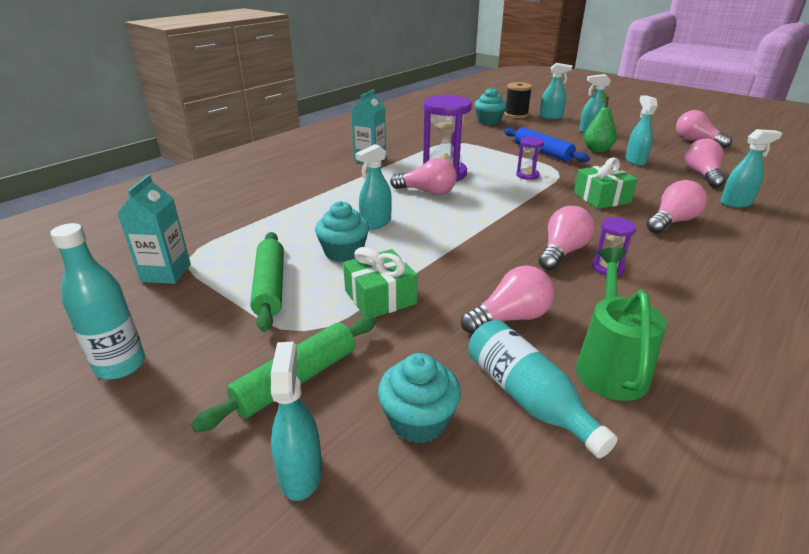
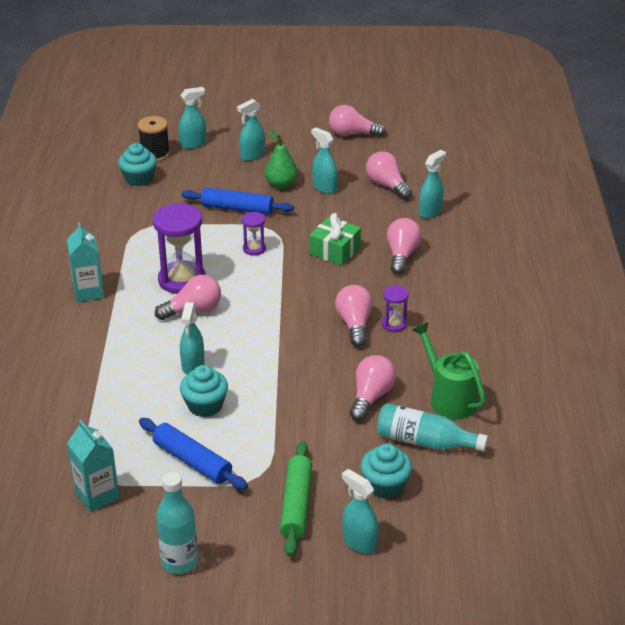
camera: 40 degrees left, 5 degrees up
green rolling pin [250,232,284,332] -> blue rolling pin [139,418,248,490]
green gift [343,247,418,317] -> none

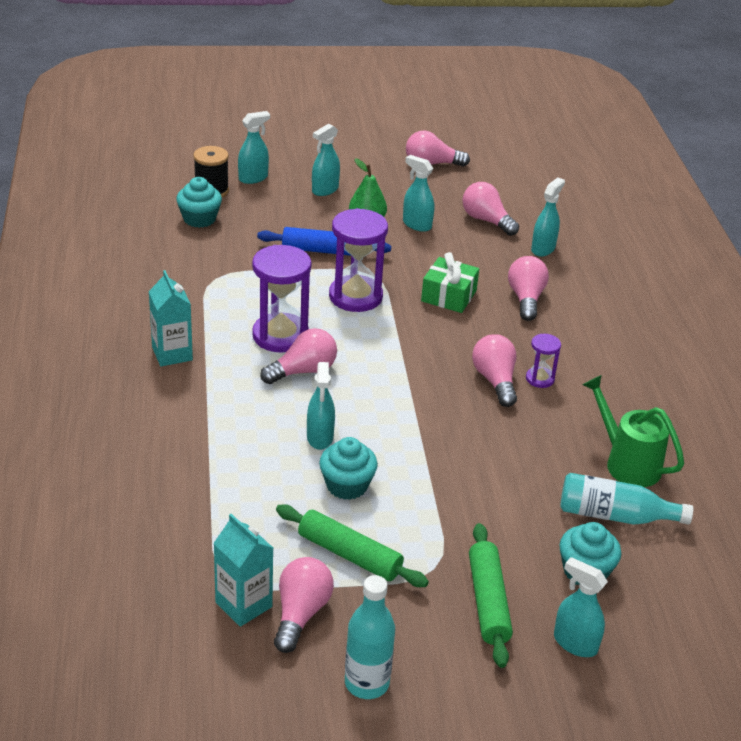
camera: 10 degrees left, 0 degrees up
blue rolling pin [139,418,248,490] -> green rolling pin [276,504,429,587]
purple hourglass [242,212,266,256] -> purple hourglass [329,208,388,312], size x2.00
pink light bulb [350,355,396,421] -> pink light bulb moved to [274,557,334,653]

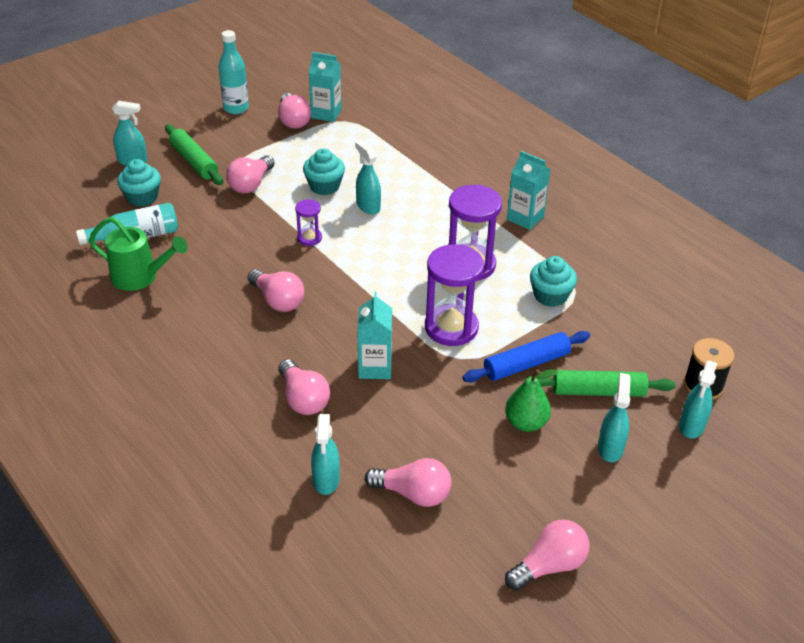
camera: 150 degrees right, 5 degrees up
turquoise cupcake [176,177,222,228] -> turquoise cupcake moved to [530,256,577,307]
pink light bulb [260,328,337,384] -> pink light bulb moved to [226,155,275,193]
green rolling pin [276,504,429,587] -> green rolling pin moved to [526,370,676,397]
turquoise spray bottle [403,155,434,232] -> none
green gift [421,252,479,313] -> turquoise carton [357,292,392,379]
purple hourglass [526,334,561,388] -> purple hourglass moved to [295,199,322,246]

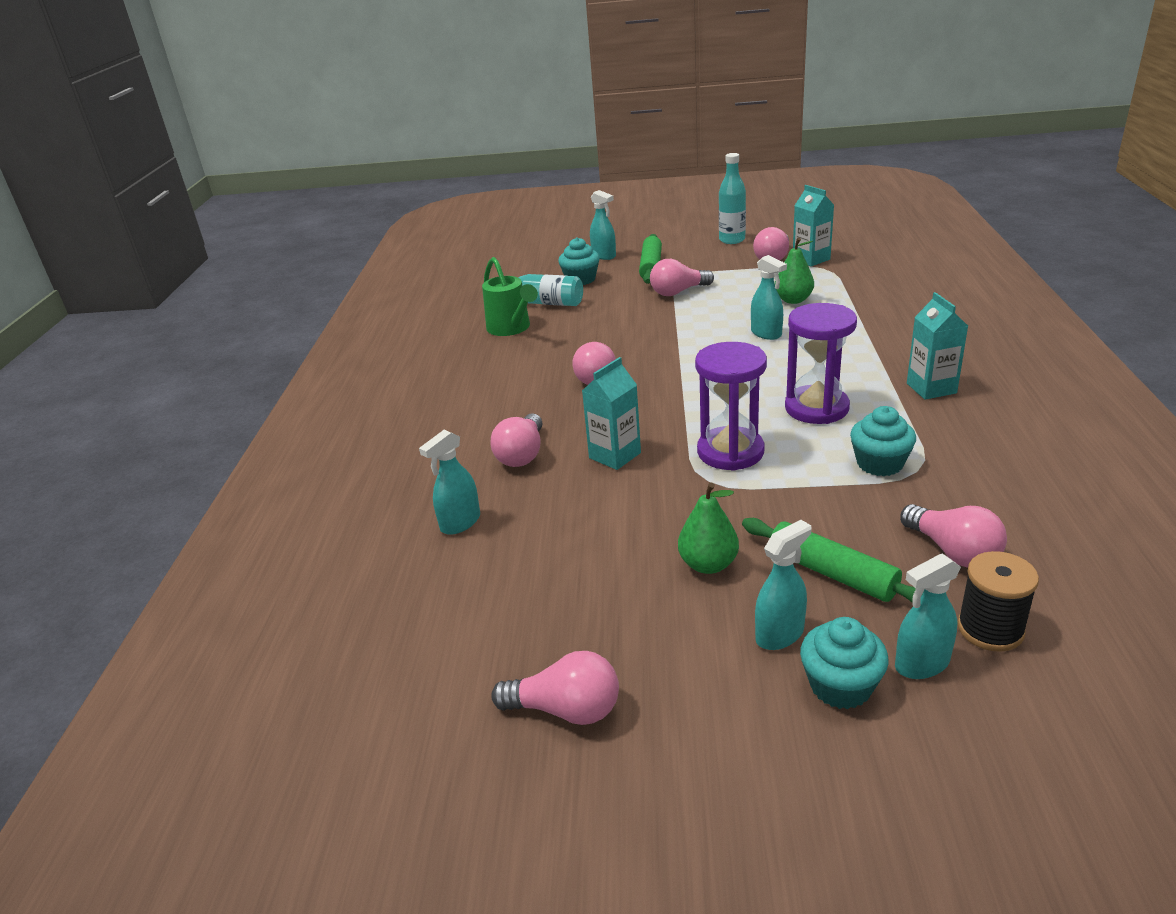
camera: 45 degrees right, 10 degrees down
purple hourglass [295,199,322,246] -> none
turquoise cupcake [303,148,345,195] -> turquoise cupcake moved to [800,617,889,709]
turquoise spray bottle [355,140,381,214] -> turquoise spray bottle turned 135 degrees clockwise [751,255,787,340]
pink light bulb [365,458,452,507] -> pink light bulb moved to [900,504,1007,568]
blue rolling pin [463,331,590,383] -> none
none -> green pear [775,237,814,304]

